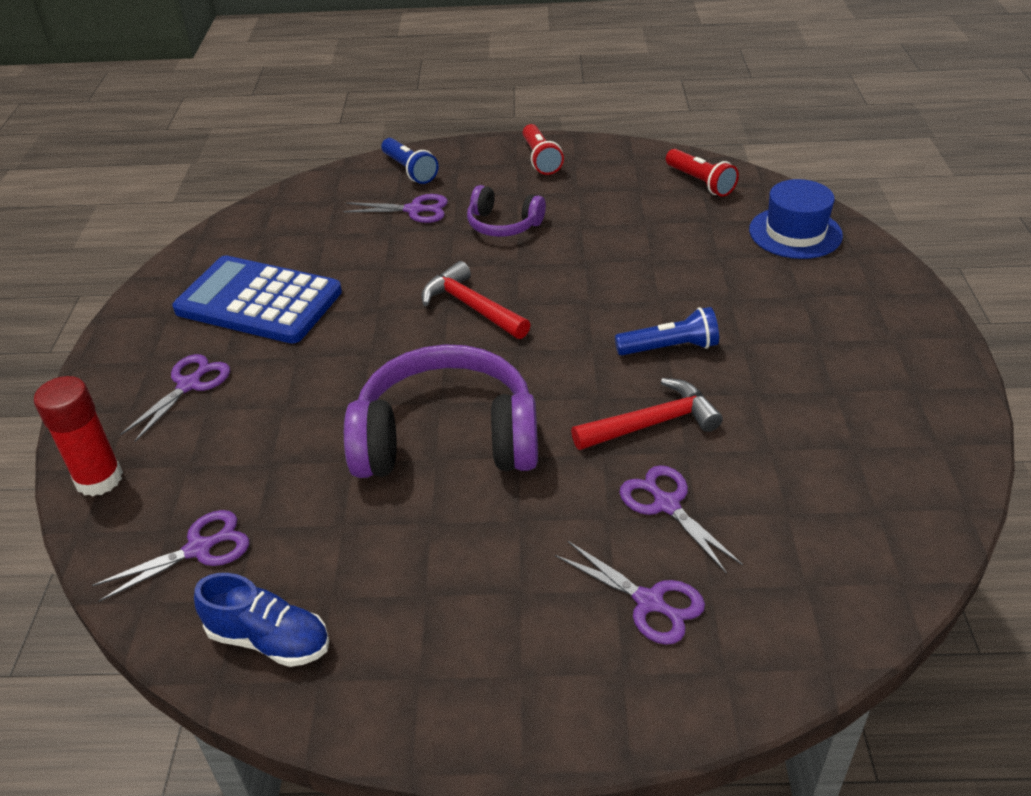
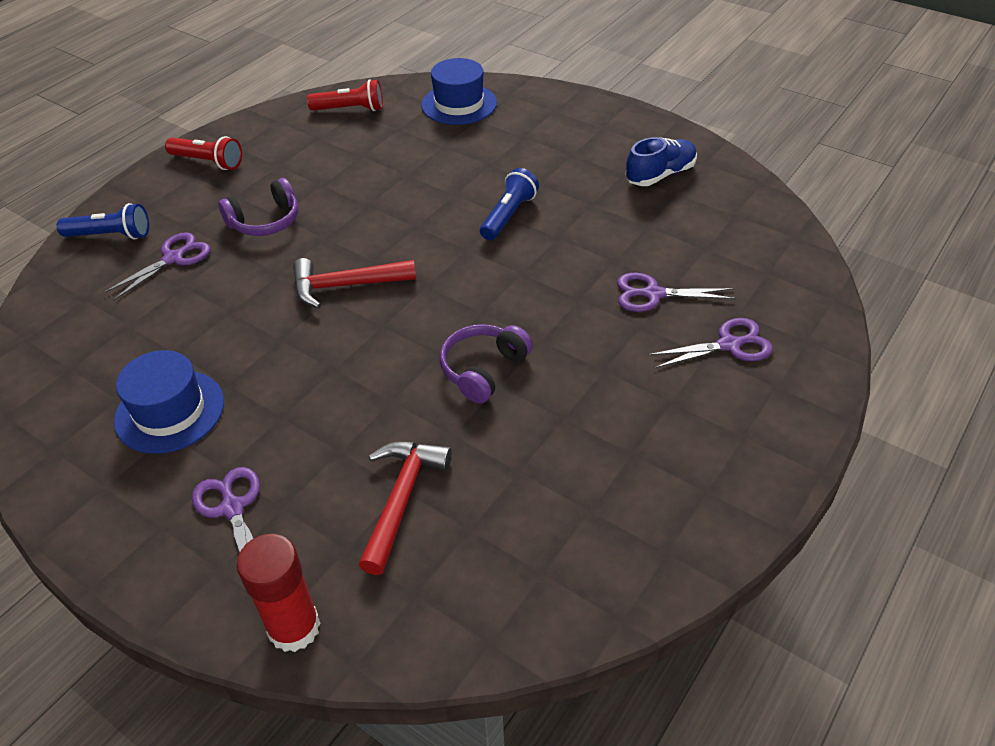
camera: 55 degrees left, 5 degrees up
purple scissors [92,510,249,602] -> none
blue calculator [172,255,342,344] -> blue hat [114,350,224,454]
blue shoe [194,573,329,667] -> blue shoe moved to [626,137,697,186]
purple headphones [344,344,538,478] -> purple headphones [440,324,533,404], size x0.52
red hammer [571,378,723,450] -> red hammer moved to [358,442,452,575]

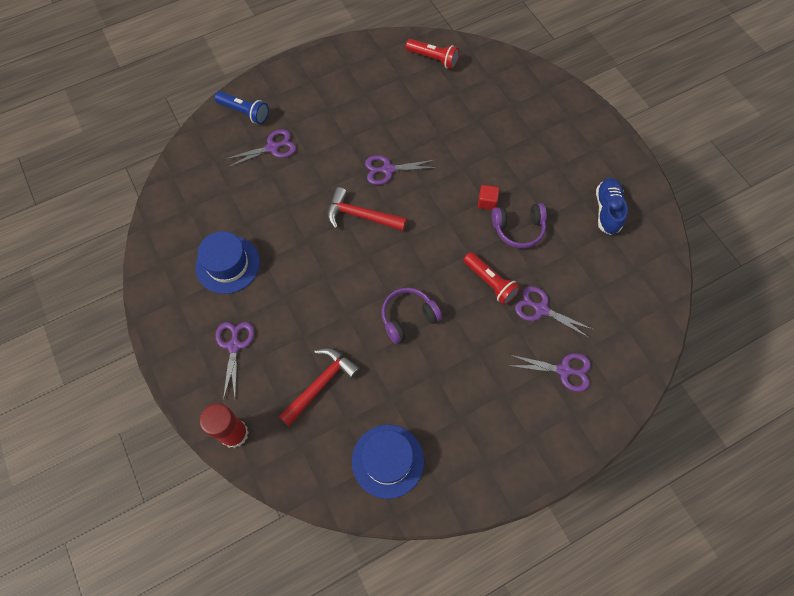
camera: 25 degrees right, 20 degrees up
red flashlight [165,136,242,170] -> red flashlight moved to [463,252,520,305]
purple headphones [218,178,298,236] -> purple headphones moved to [492,203,547,248]
blue hat [421,58,497,125] -> blue hat moved to [352,425,424,499]
blue flashlight [480,168,539,240] -> red cube [478,185,499,210]
blue shoe [626,137,697,186] -> blue shoe turned 75 degrees counterclockwise [596,178,628,235]
none -> purple scissors [365,155,438,185]

